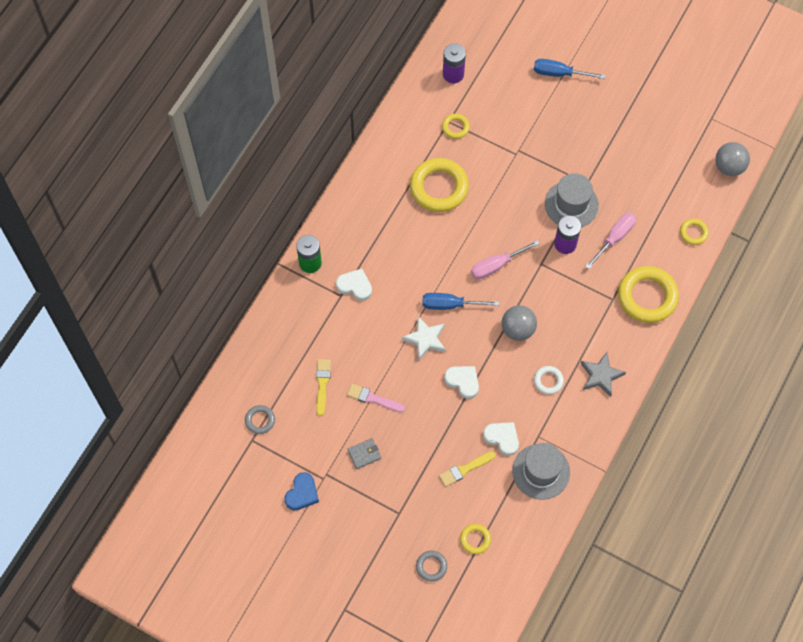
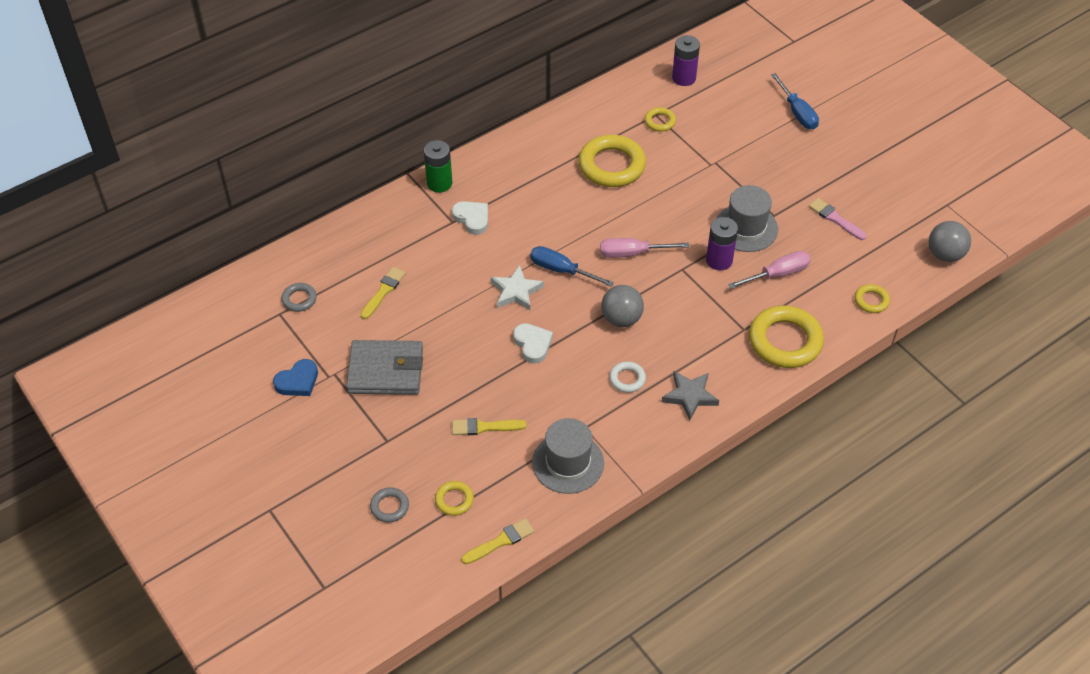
camera: 25 degrees right, 15 degrees down
pink brush [347,384,405,412] -> pink brush moved to [809,198,866,240]
grey wallet [348,438,381,469] -> grey wallet [346,340,423,395], size x2.17
white heart [483,422,519,456] -> none
blue screwdriver [534,59,606,79] -> blue screwdriver turned 150 degrees counterclockwise [771,73,819,130]
none -> yellow brush [461,518,534,564]

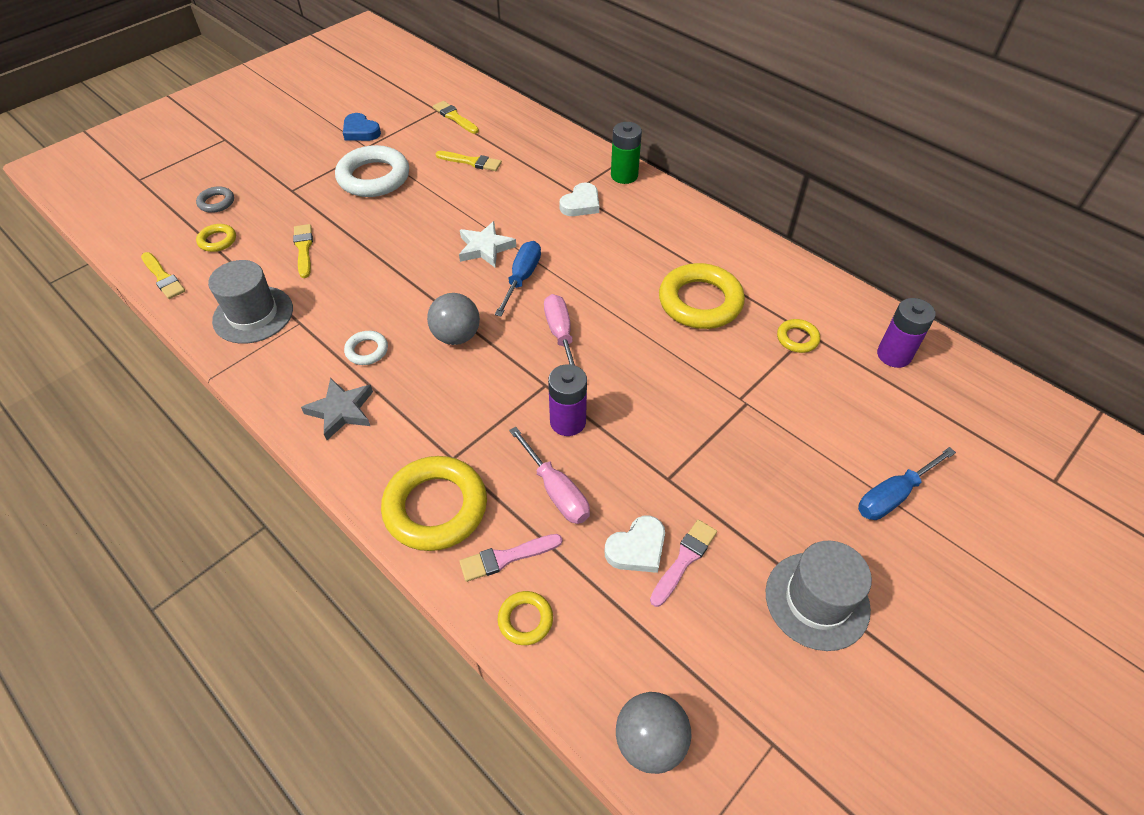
camera: 80 degrees right, 0 degrees up
grey ring [281,283,317,312] -> yellow brush [433,101,479,134]
grey wallet [346,340,423,395] -> white ring [335,145,409,197]
white heart [513,323,553,364] -> white heart moved to [604,516,665,573]
grey hat [716,185,778,252] -> grey hat moved to [766,541,872,651]
none -> pink brush [459,534,562,582]

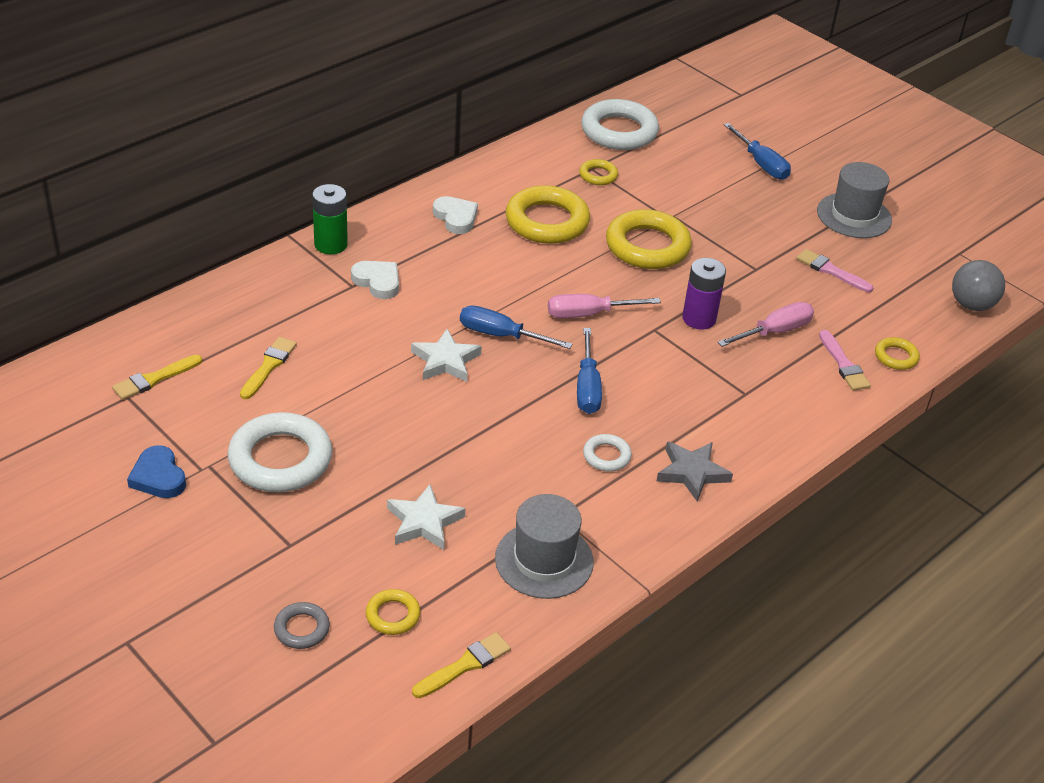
camera: 90 degrees left, 10 degrees down
yellow brush [293,224,313,278] -> white star [387,484,465,550]
blue heart [343,113,381,141] -> blue heart turned 105 degrees clockwise [127,445,186,498]
yellow ring [381,456,487,551] -> yellow ring moved to [606,209,692,269]
grey ball [427,293,480,345] -> blue screwdriver [577,328,602,414]
white heart [604,516,665,573] -> white heart moved to [433,196,478,234]
purple battery [877,298,936,368] -> white ring [581,99,659,150]

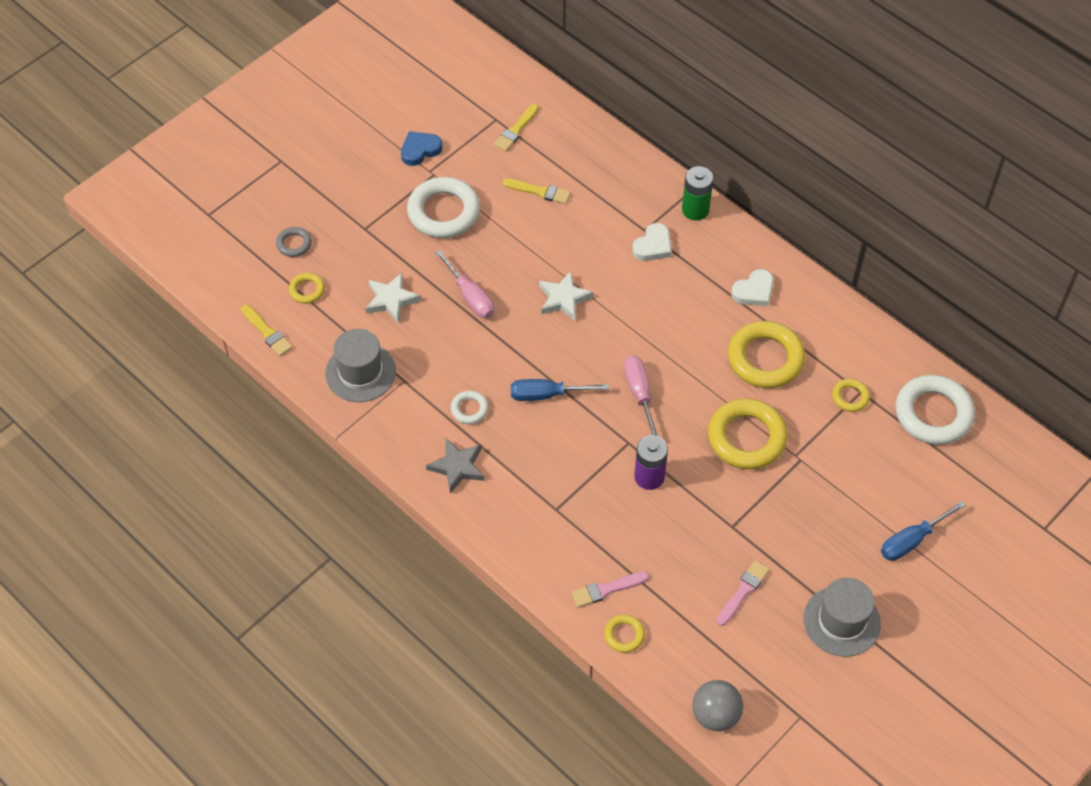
camera: 90 degrees right, 15 degrees up
yellow brush [112,355,202,400] -> yellow brush turned 105 degrees counterclockwise [494,104,539,152]
blue screwdriver [460,305,572,349] -> none
pink screwdriver [717,302,814,347] -> pink screwdriver moved to [435,250,494,318]

